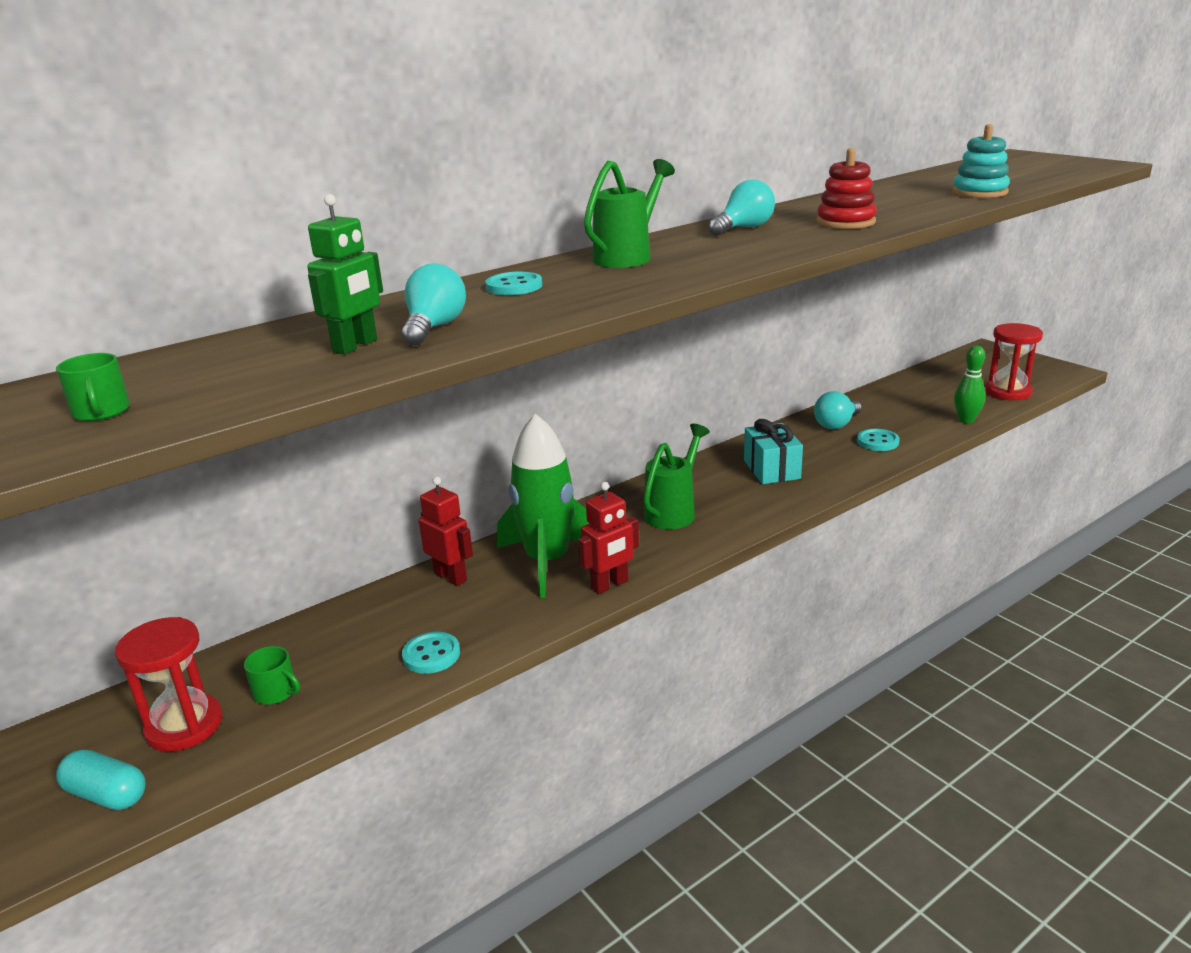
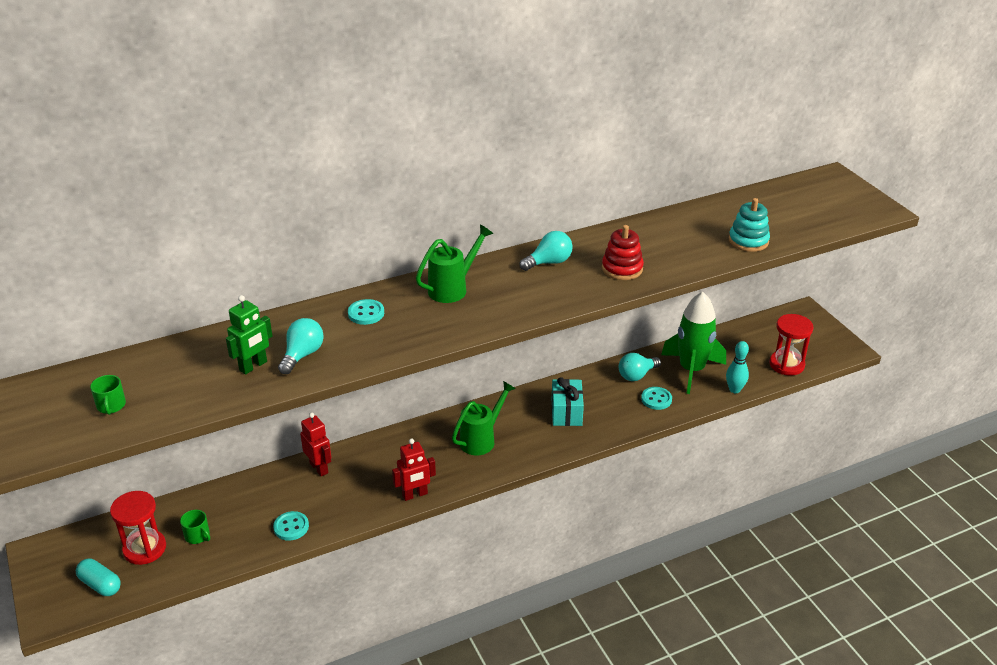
camera: 10 degrees right, 10 degrees up
green rocket [497,414,590,598] -> green rocket moved to [661,292,726,394]
green bowling pin [954,346,985,424] -> turquoise bowling pin [726,341,749,393]

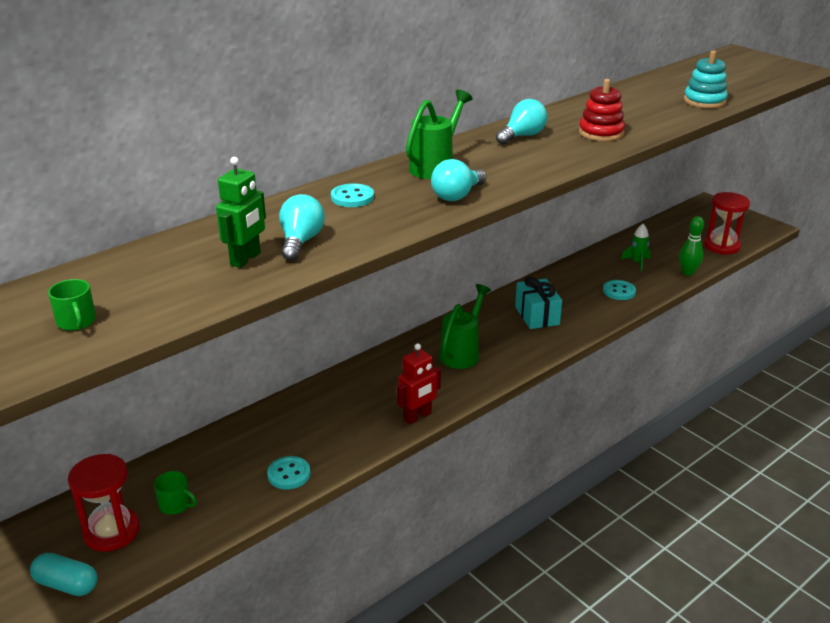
camera: 15 degrees left, 5 degrees down
red robot [300,413,331,477] -> none
turquoise light bulb [619,353,661,381] -> turquoise light bulb moved to [431,159,487,201]
green rocket [661,292,726,394] -> green rocket [621,224,651,271], size x0.44
turquoise bowling pin [726,341,749,393] -> green bowling pin [679,216,704,276]

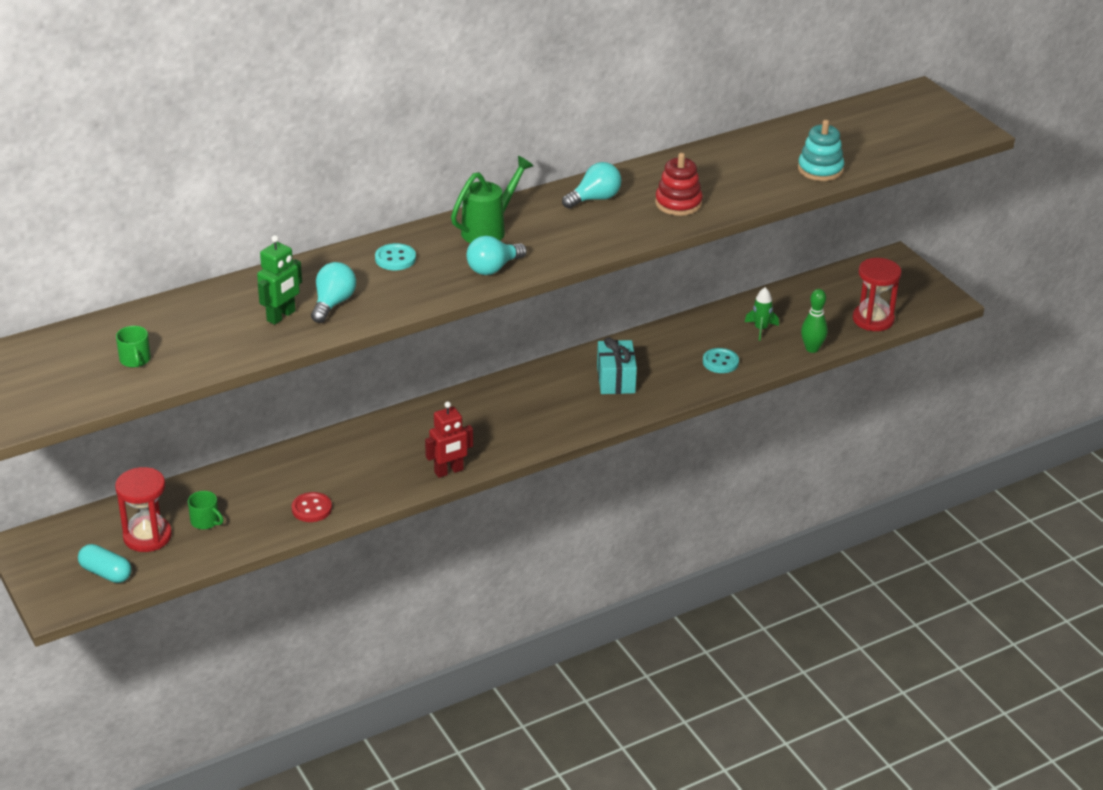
camera: 10 degrees right, 5 degrees up
turquoise button [267,456,310,489] -> red button [292,492,332,522]
green watering can [440,284,491,369] -> none

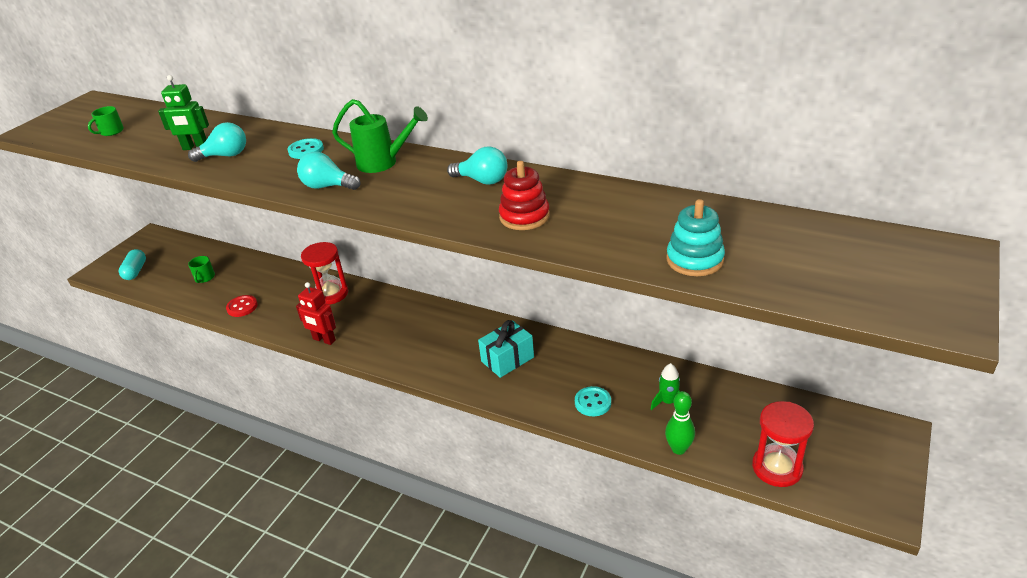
camera: 60 degrees right, 0 degrees up
red hourglass [115,467,172,552] -> red hourglass moved to [301,242,348,305]

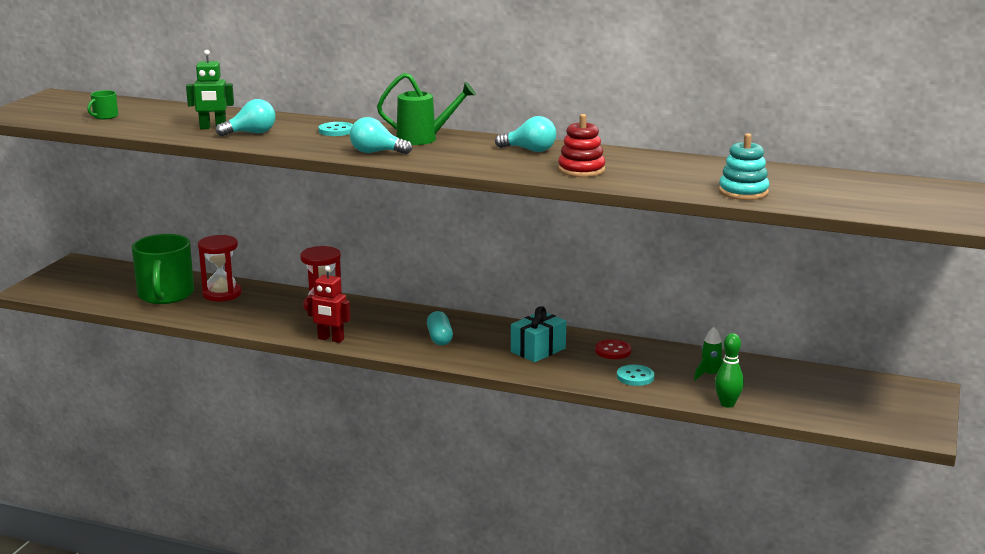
camera: 10 degrees left, 15 degrees down
turquoise capsule [119,249,146,280] -> turquoise capsule moved to [427,311,453,345]
green mug [188,256,215,283] -> green mug [132,234,194,304], size x2.41
red button [226,295,257,317] -> red button moved to [595,339,631,359]
red hourglass [752,401,814,487] -> red hourglass moved to [198,235,242,302]

